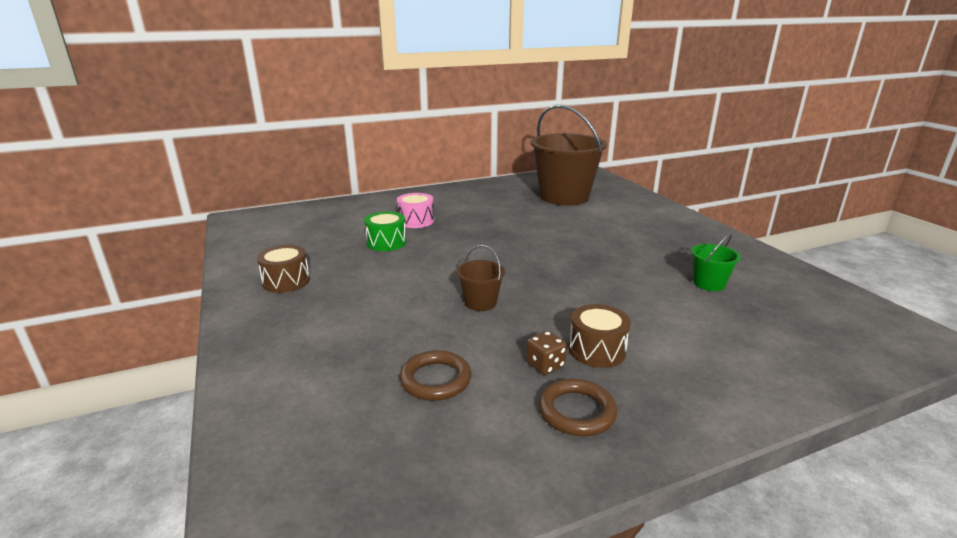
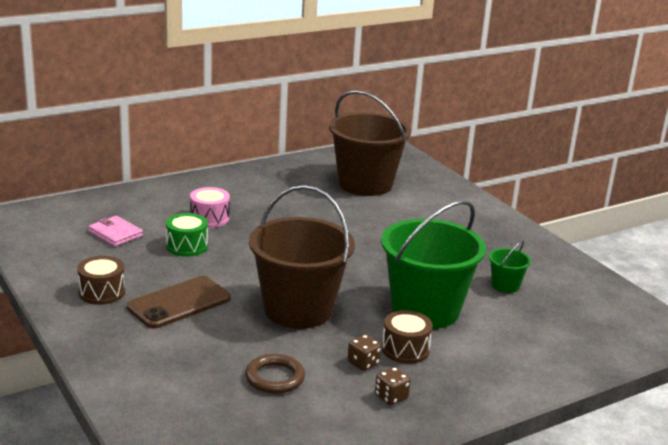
camera: 10 degrees left, 0 degrees up
brown bucket [456,245,505,311] -> brown bucket [249,185,355,329], size x2.32
brown ring [539,378,617,436] -> brown dice [375,367,411,405]
none -> pink wallet [88,216,143,247]
none -> brown phone [127,276,231,329]
none -> green bucket [381,200,486,329]

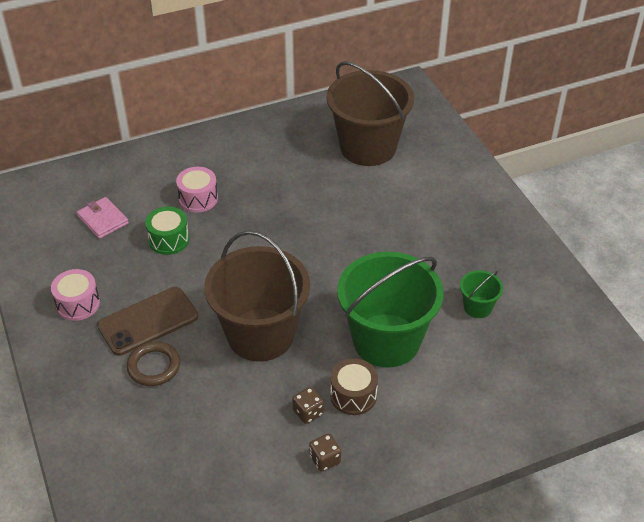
camera: 10 degrees right, 20 degrees up
brown drum [77,256,125,305] -> pink drum [51,269,100,321]
brown ring [245,354,305,394] -> brown ring moved to [126,341,180,386]

